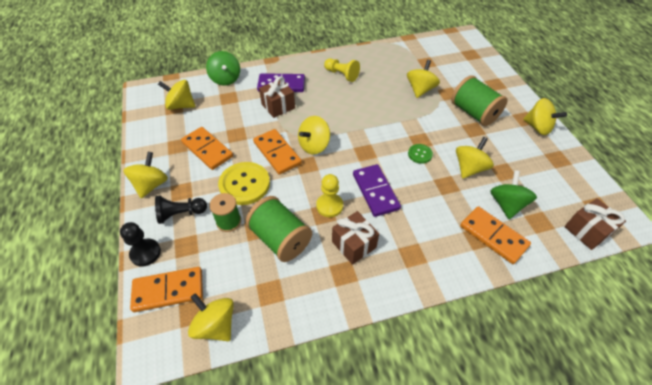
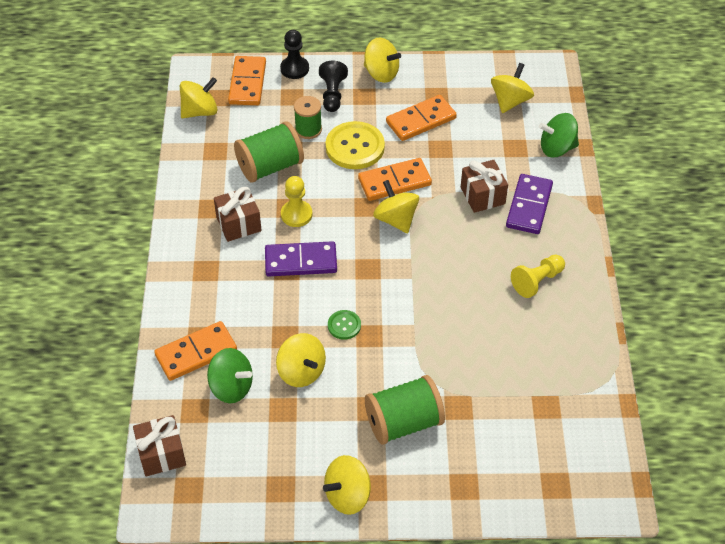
camera: 105 degrees right, 0 degrees up
yellow spinning top [407,60,440,98] -> none

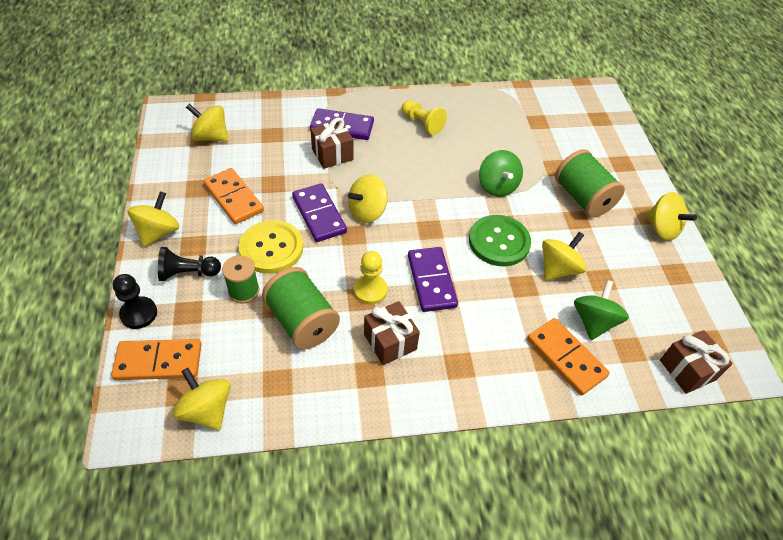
camera: 100 degrees left, 0 degrees up
green button [328,310,361,340] -> green button [469,215,531,266], size x1.97
orange domino [358,158,432,201] -> purple domino [292,183,347,242]
green spinning top [539,113,579,158] -> green spinning top moved to [479,150,523,197]

